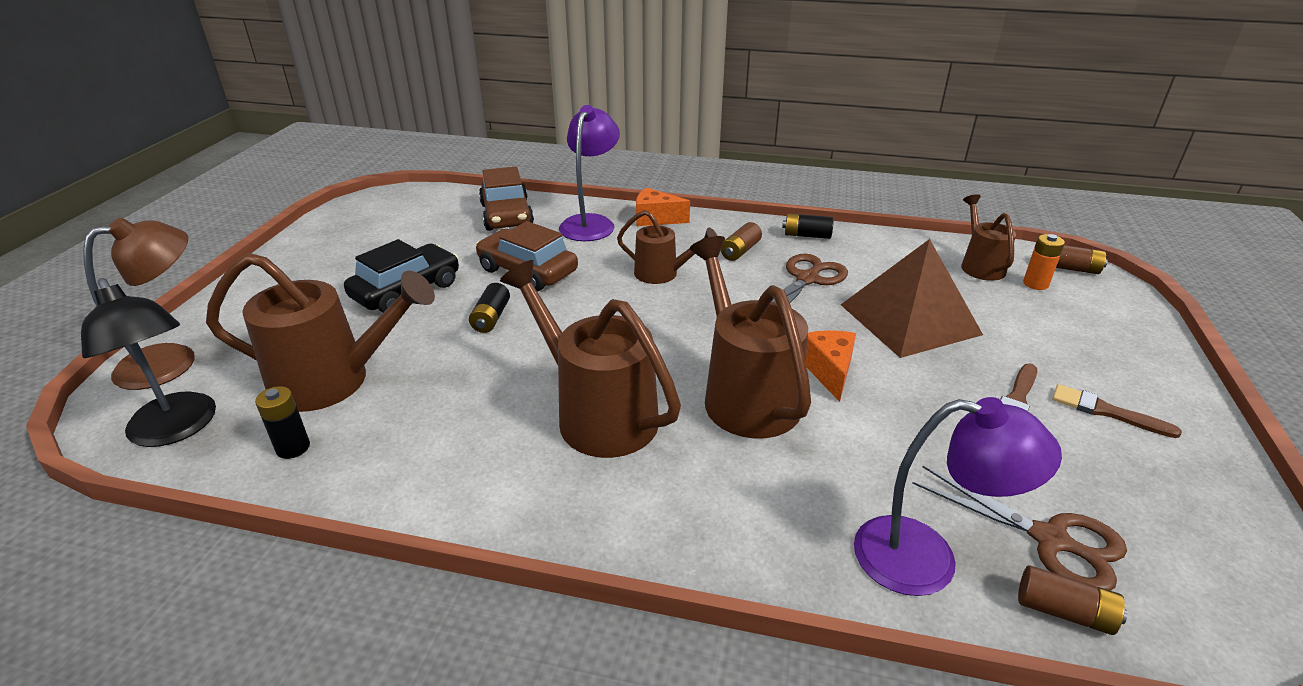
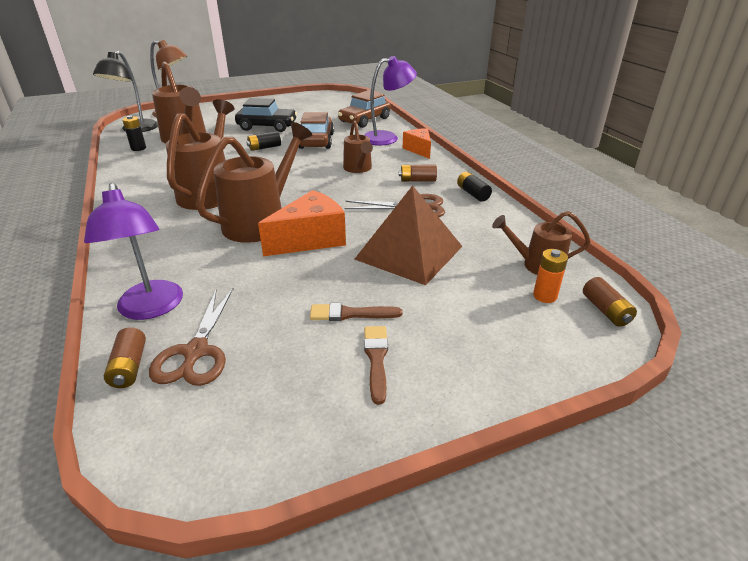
camera: 55 degrees right, 0 degrees up
orange cheese [806,330,856,402] -> orange cheese [258,190,346,256], size x1.57
brown watering can [961,194,1016,281] -> brown watering can turned 135 degrees counterclockwise [492,211,591,275]

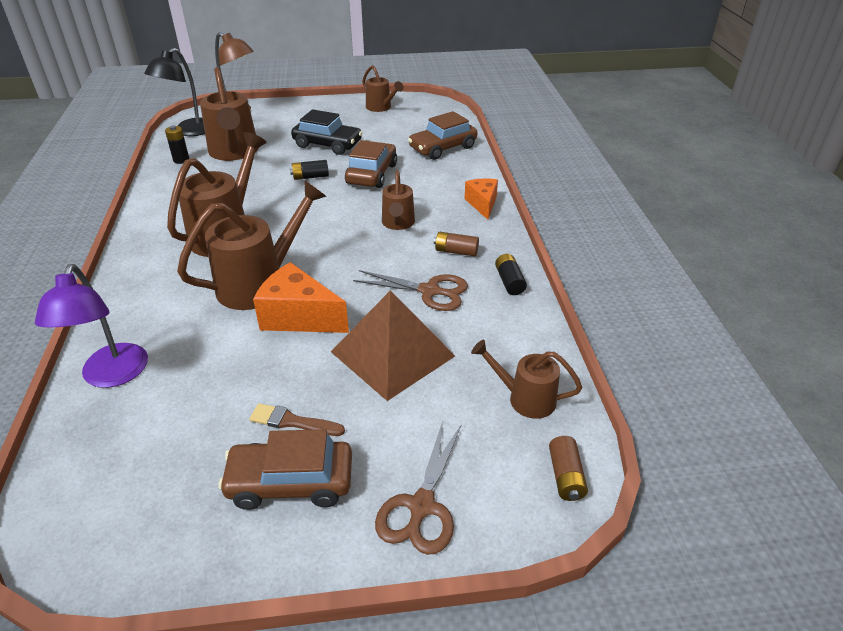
camera: 15 degrees right, 5 degrees up
brown battery [104,327,146,388] -> none
brown scissors [149,288,234,386] -> brown scissors moved to [375,421,462,555]
orange cheese [258,190,346,256] -> orange cheese turned 135 degrees counterclockwise [253,262,349,333]
purple lamp [364,56,417,145] -> none
brown brush [364,326,388,405] -> brown car [218,429,352,510]
orange battery [533,249,568,303] -> none
none -> brown watering can [362,65,404,112]

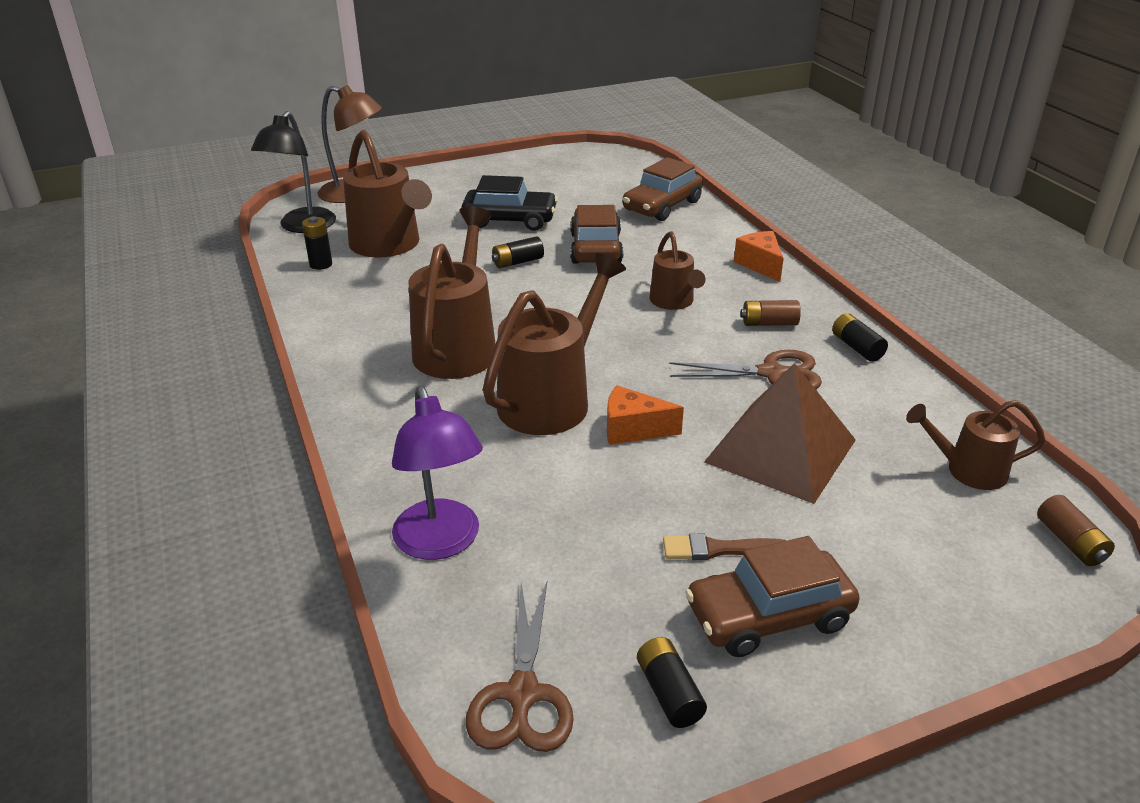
camera: 15 degrees left, 5 degrees down
orange cheese [253,262,349,333] -> orange cheese [607,385,684,445], size x0.64
brown watering can [362,65,404,112] -> none
brown scissors [375,421,462,555] -> brown scissors moved to [466,582,574,752]
none -> black battery [637,637,707,728]

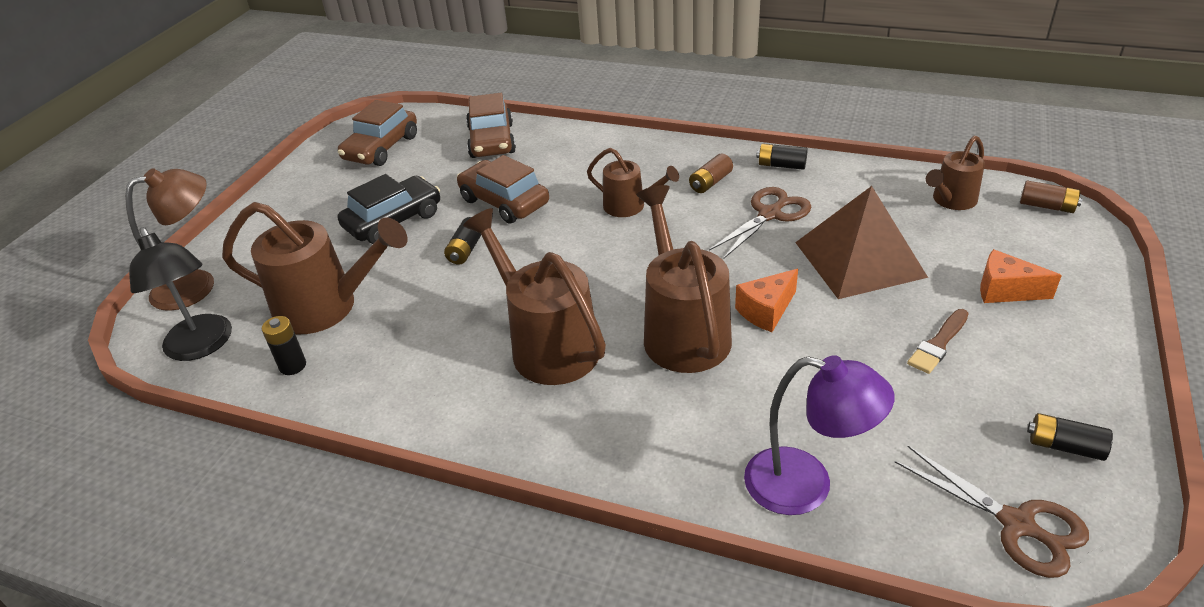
camera: 45 degrees left, 5 degrees up
brown car [685,536,860,657] -> brown car moved to [338,100,417,166]
orange cheese [734,231,784,282] -> orange cheese moved to [980,249,1062,303]

